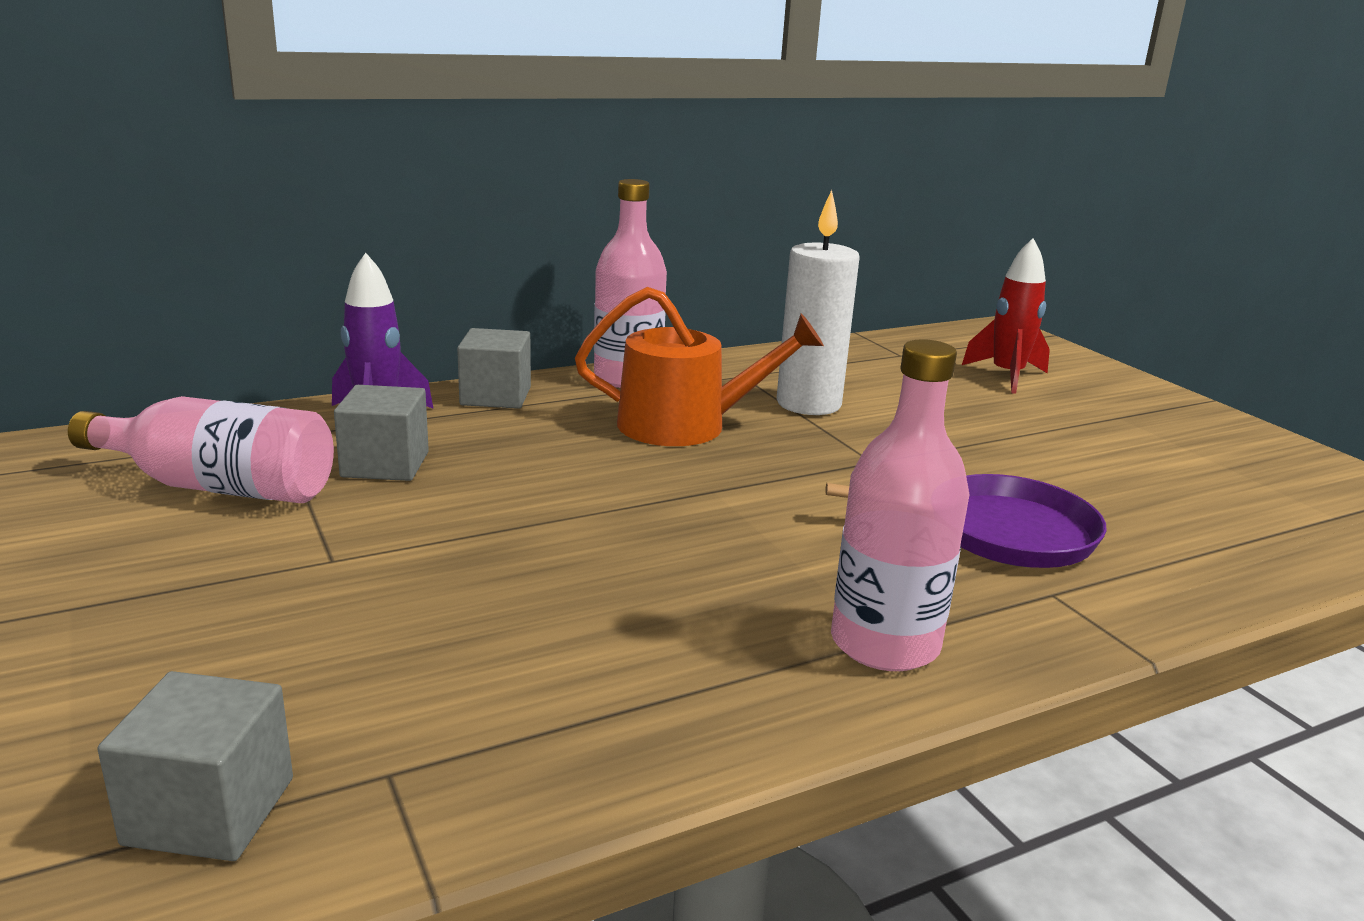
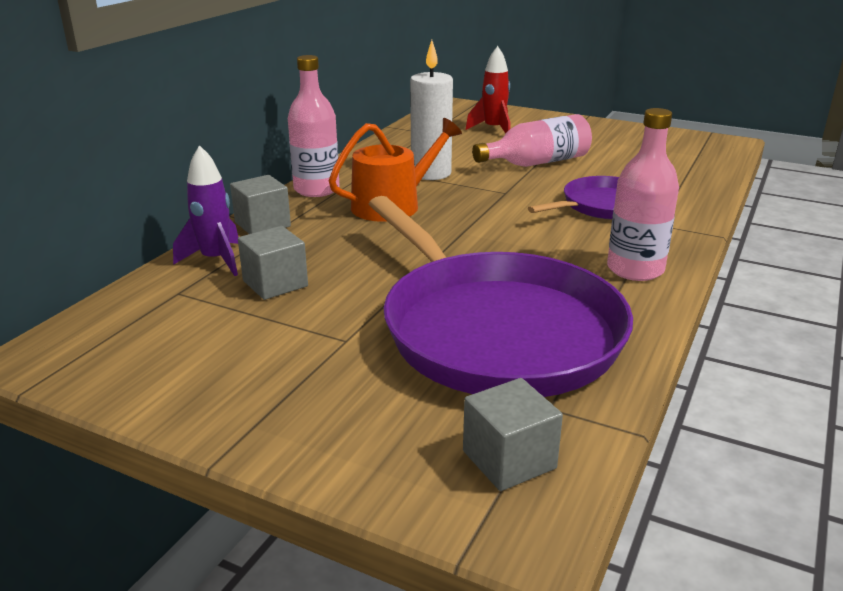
camera: 35 degrees left, 5 degrees up
pink bottle [68,396,334,503] -> pink bottle moved to [472,114,592,167]
none -> purple pan [369,196,633,397]

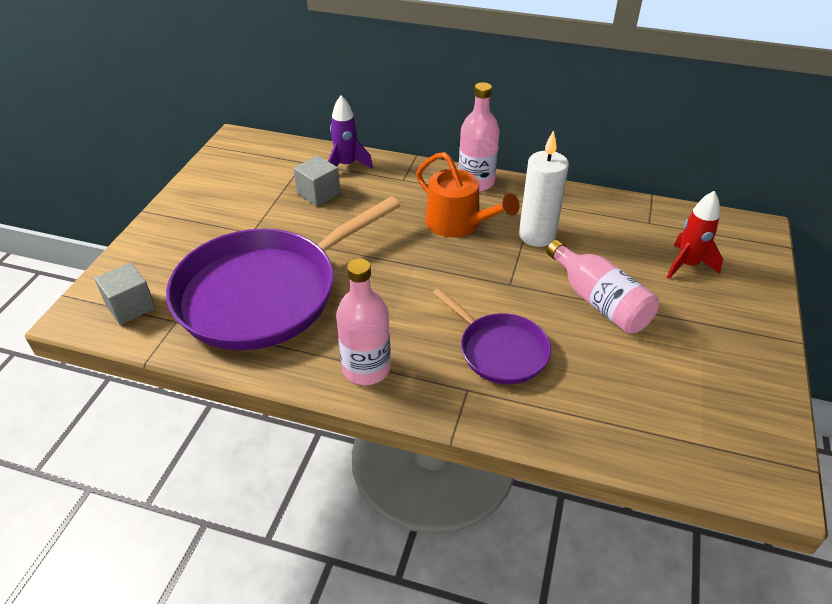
camera: 80 degrees right, 15 degrees up
grey cube [230,175,291,234] -> none

